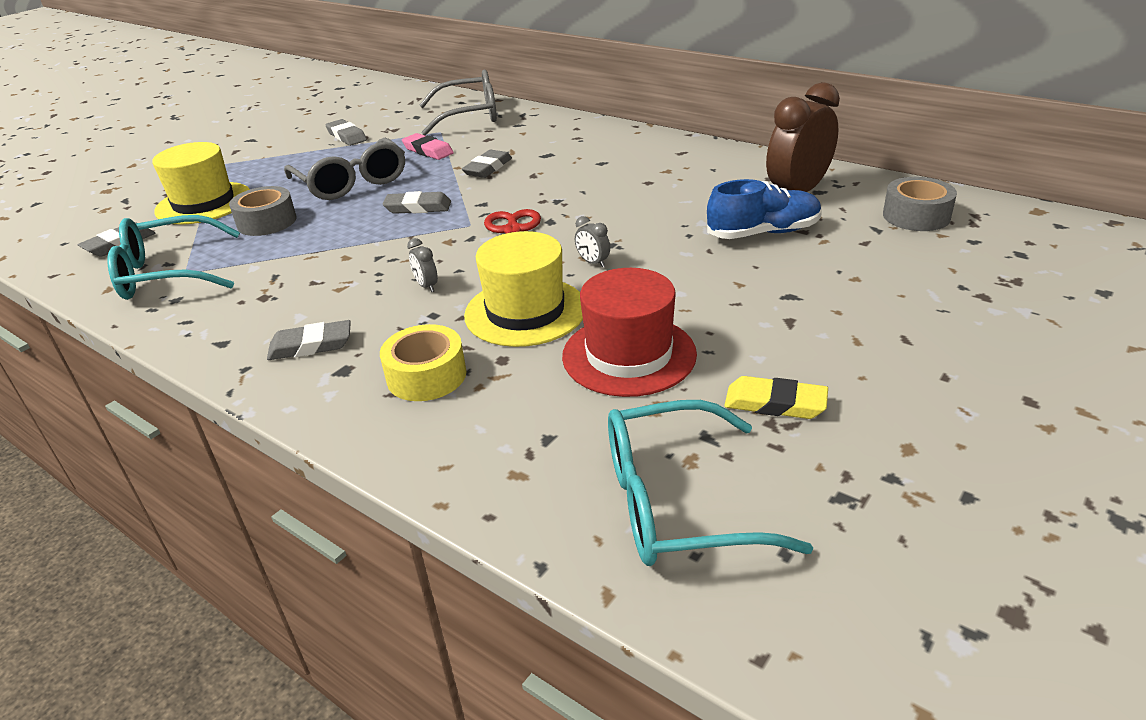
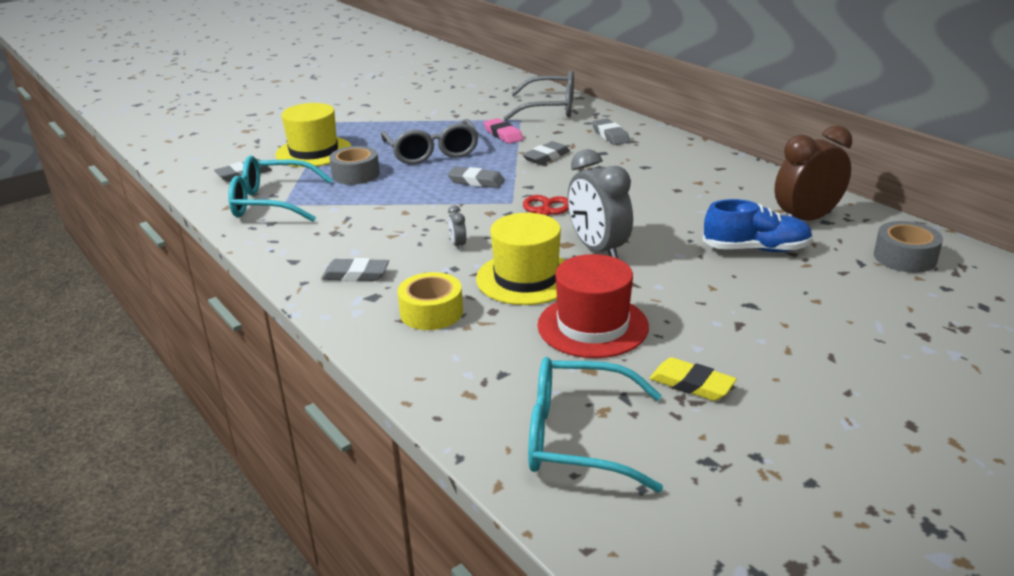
camera: 15 degrees right, 5 degrees down
grey eraser [325,119,367,146] -> grey eraser moved to [592,119,630,145]
grey clock [575,216,610,268] -> grey clock [568,149,633,259], size x2.43

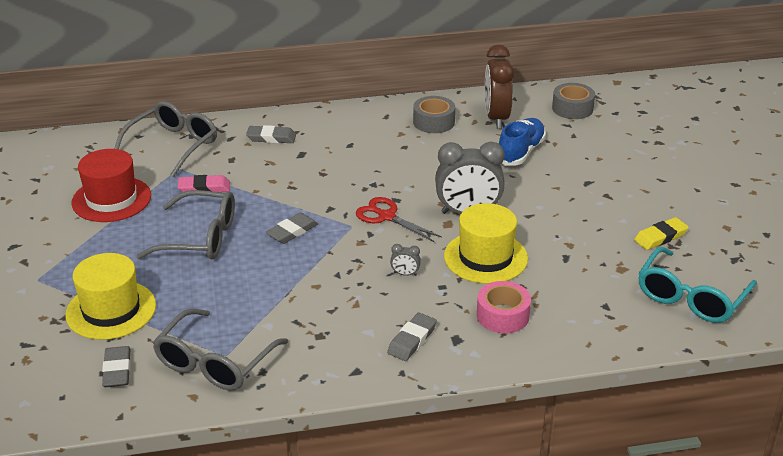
camera: 65 degrees left, 5 degrees up
turquoise glasses [228,156,333,222] -> grey glasses [153,308,288,391]
grey tape [329,146,380,185] -> grey tape moved to [413,96,455,133]
yellow tape [398,272,463,330] -> pink tape [477,281,531,333]
grey eraser [522,141,570,165] -> none
red hat [537,254,649,358] -> red hat moved to [72,149,151,222]

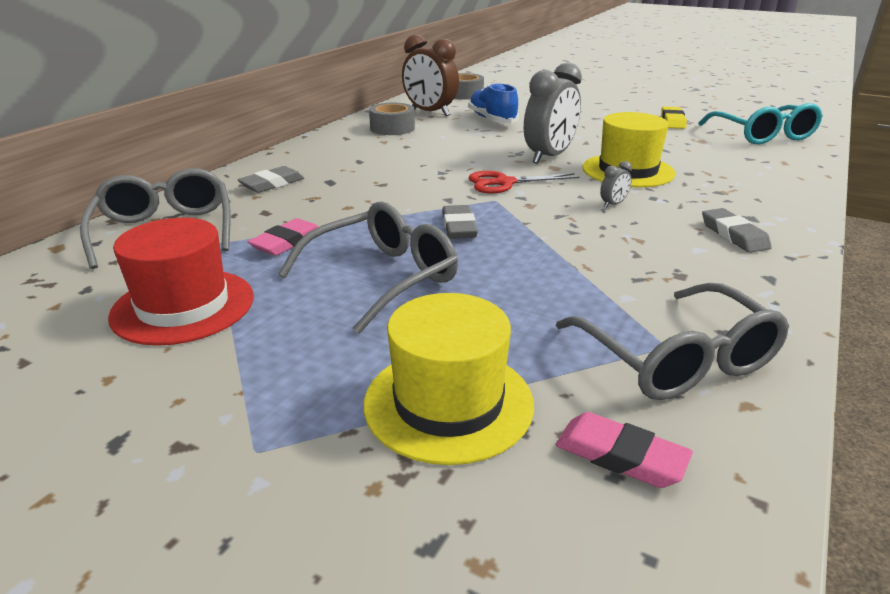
camera: 50 degrees left, 5 degrees down
grey eraser [102,346,131,387] -> pink eraser [556,412,693,488]
pink tape [477,281,531,333] -> none

